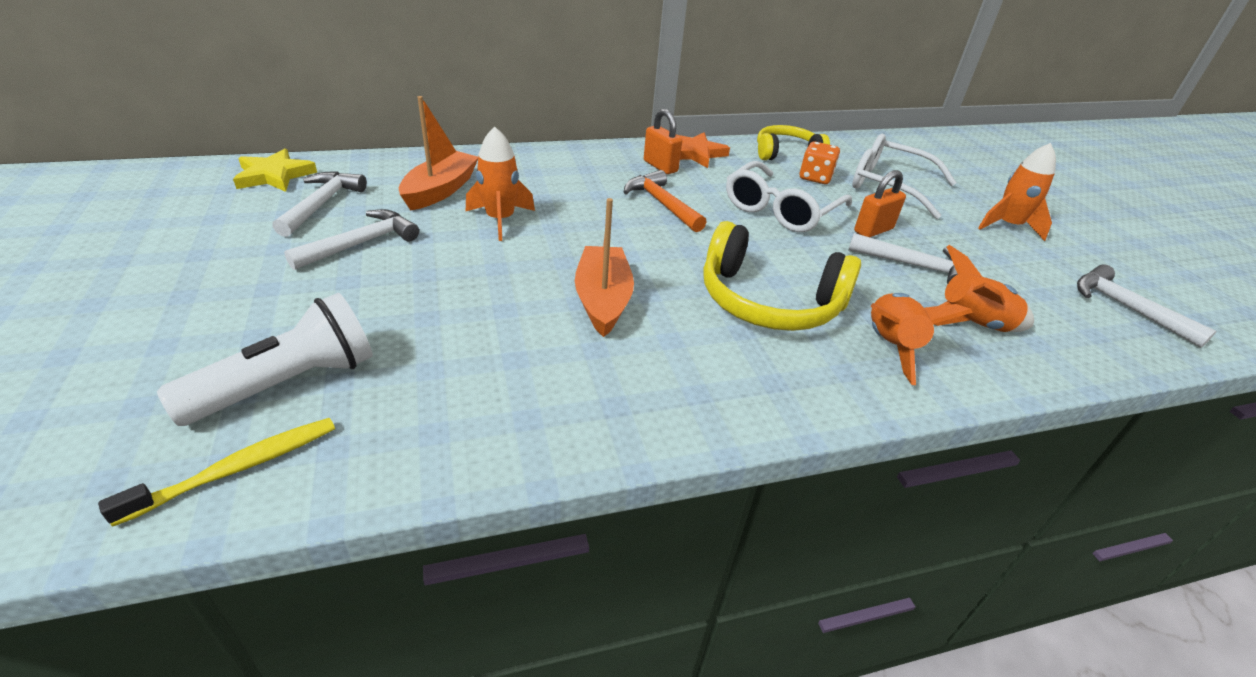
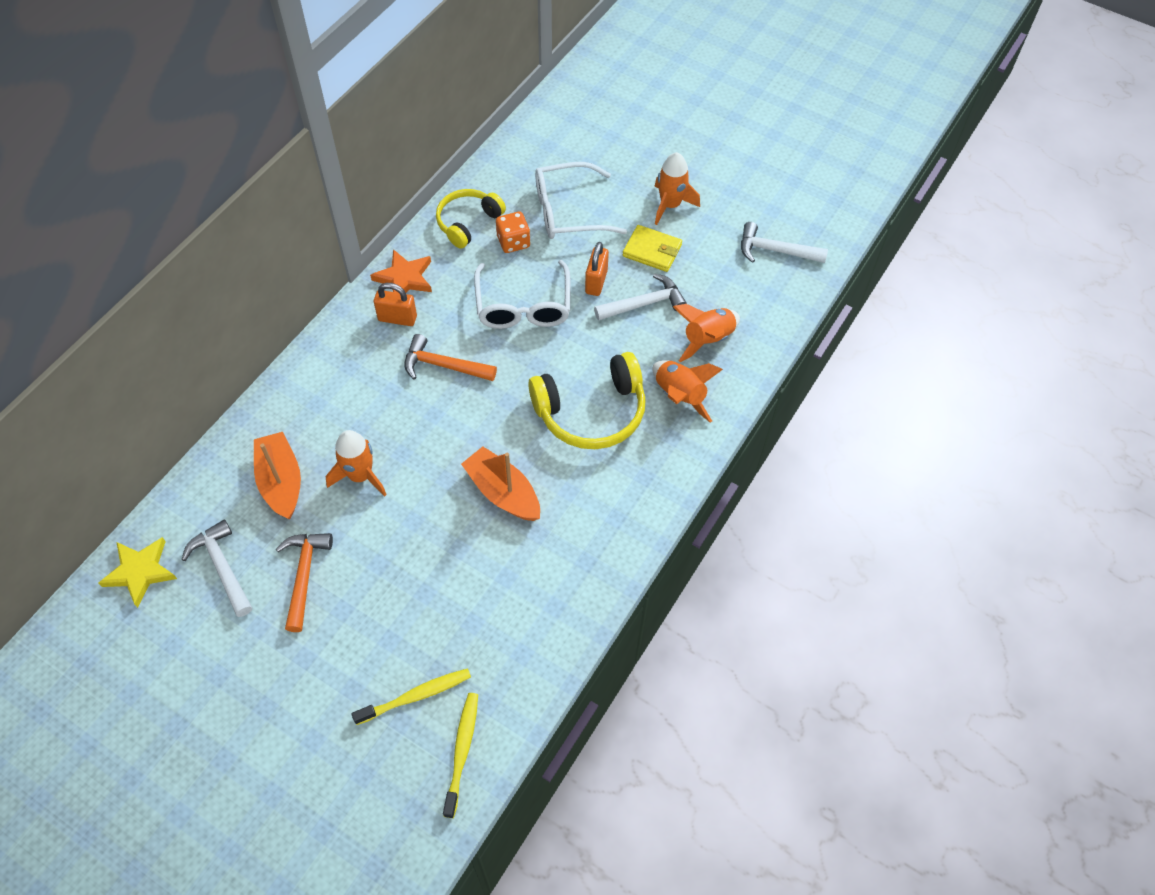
camera: 40 degrees left, 20 degrees up
white flashlight [157,293,373,426] -> yellow toothbrush [351,668,471,725]
white hammer [284,209,419,270] -> orange hammer [276,533,333,632]
none -> yellow wallet [623,225,682,272]

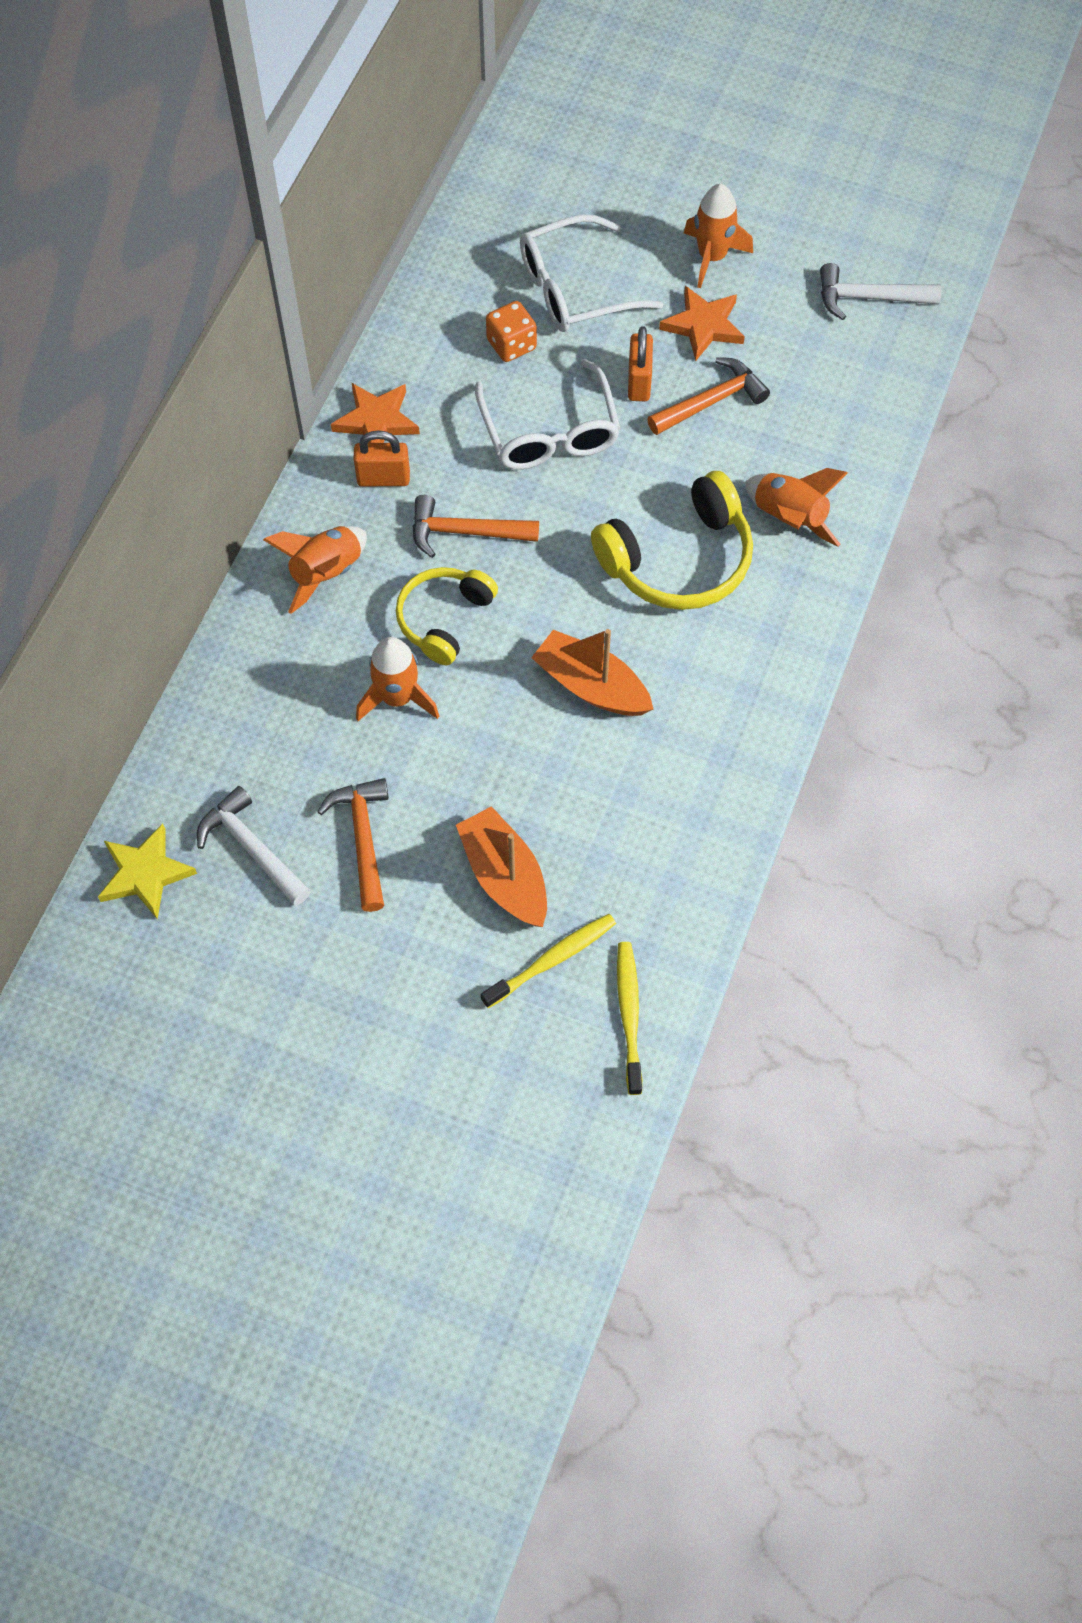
camera: 10 degrees left, 5 degrees up
orange boat [254,432,301,519] -> orange boat moved to [456,806,547,927]
yellow headphones [436,189,506,249] -> yellow headphones moved to [396,567,498,665]
white hammer [594,274,687,321] -> orange hammer [647,357,770,435]
yellow wallet [623,225,682,272] -> orange star [659,286,745,361]
orange rocket [673,304,740,362] -> orange rocket moved to [263,526,367,614]

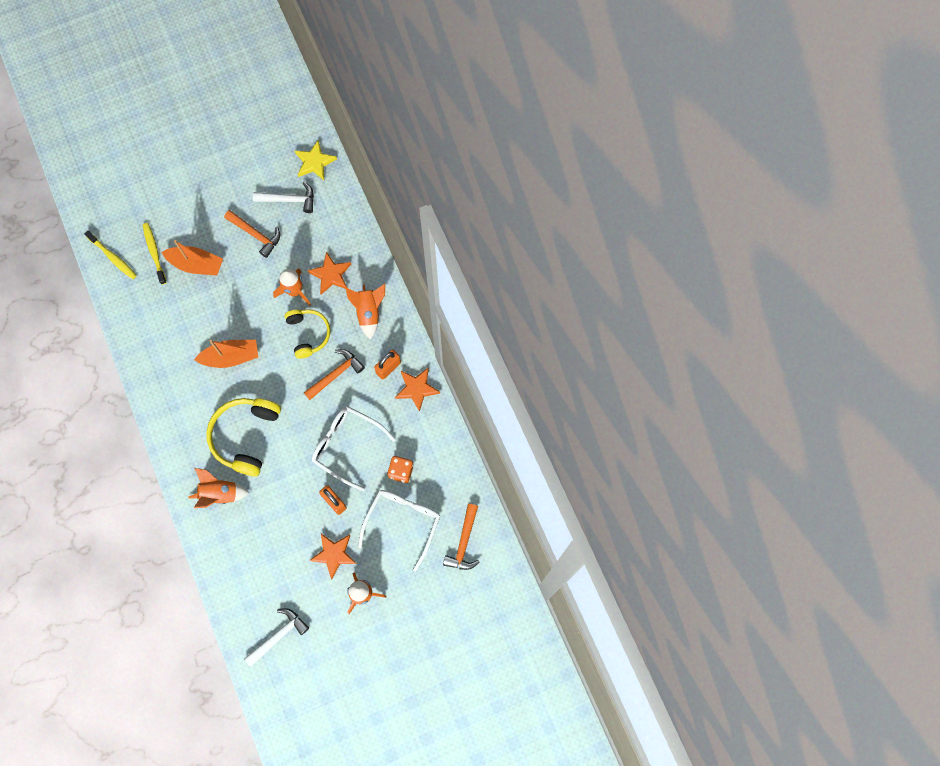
camera: 135 degrees right, 10 degrees up
yellow toothbrush [481,914,616,1008] -> yellow toothbrush turned 150 degrees clockwise [143,223,167,285]
orange hammer [647,357,770,435] -> orange hammer moved to [443,504,480,570]
none -> orange star [307,252,351,294]

